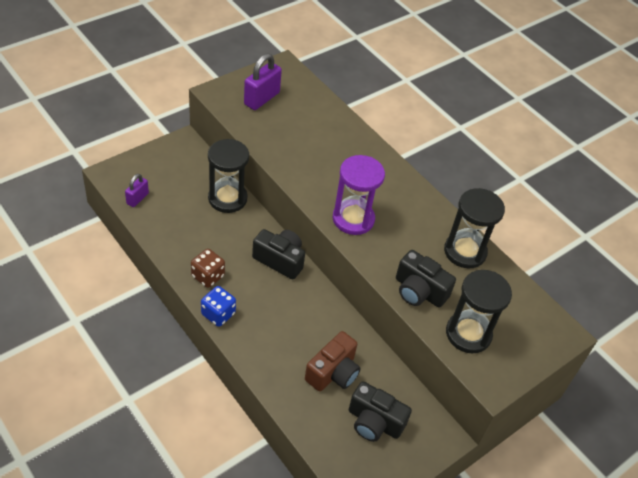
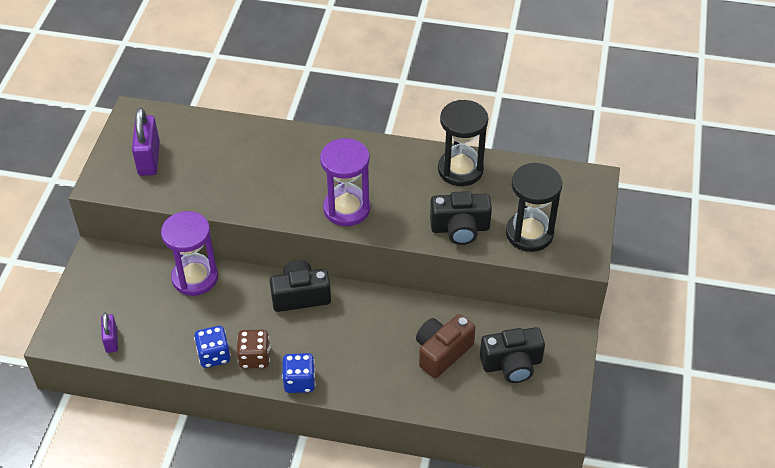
camera: 35 degrees left, 0 degrees up
black hourglass [208,139,249,213] -> purple hourglass [161,211,218,296]
brown camera [305,331,361,391] -> brown camera turned 135 degrees counterclockwise [416,314,476,378]
none -> blue dice [194,326,231,368]

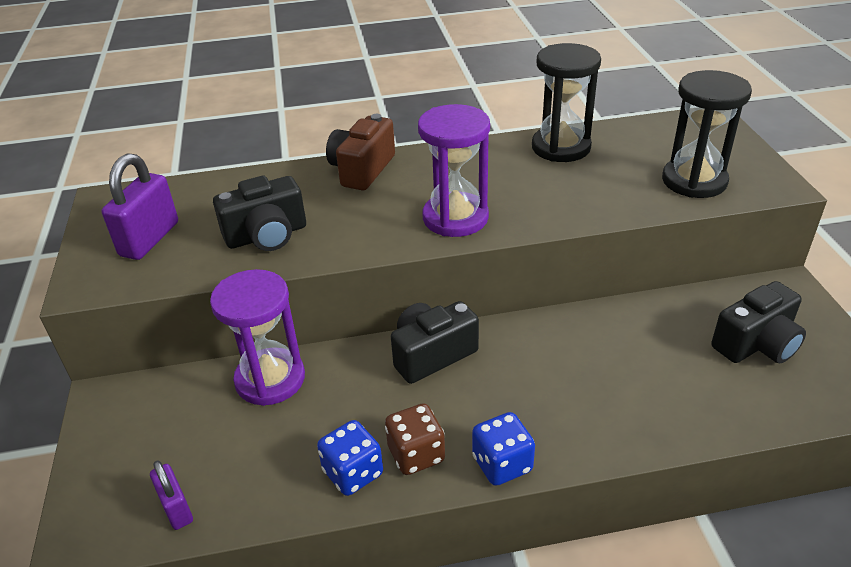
camera: 20 degrees left, 10 degrees down
purple padlock [132,108,160,176] -> purple padlock turned 45 degrees clockwise [102,153,178,260]
brown camera [416,314,476,378] -> brown camera moved to [326,114,395,190]
black camera [430,191,492,245] -> black camera moved to [213,176,306,251]

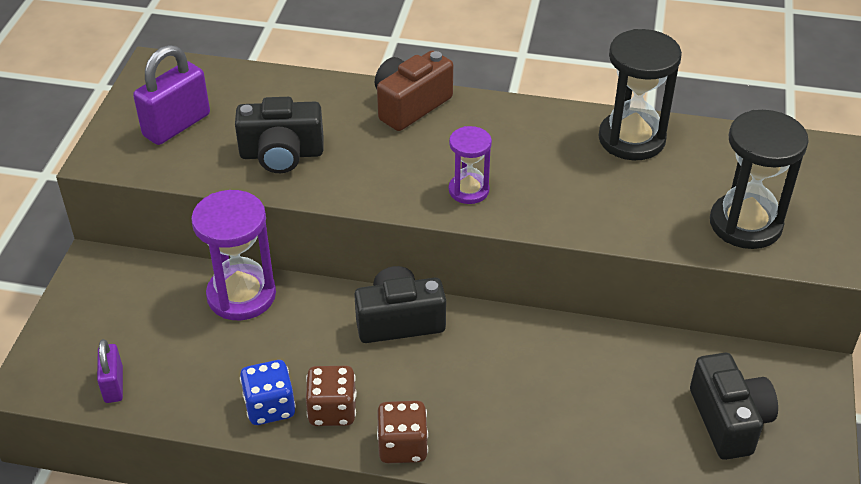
camera: 20 degrees right, 5 degrees up
purple hourglass [418,104,490,237] -> purple hourglass [449,126,492,204], size x0.58
blue dice [472,412,535,486] -> brown dice [377,401,428,463]
black camera [711,281,806,363] -> black camera turned 90 degrees counterclockwise [690,353,778,460]

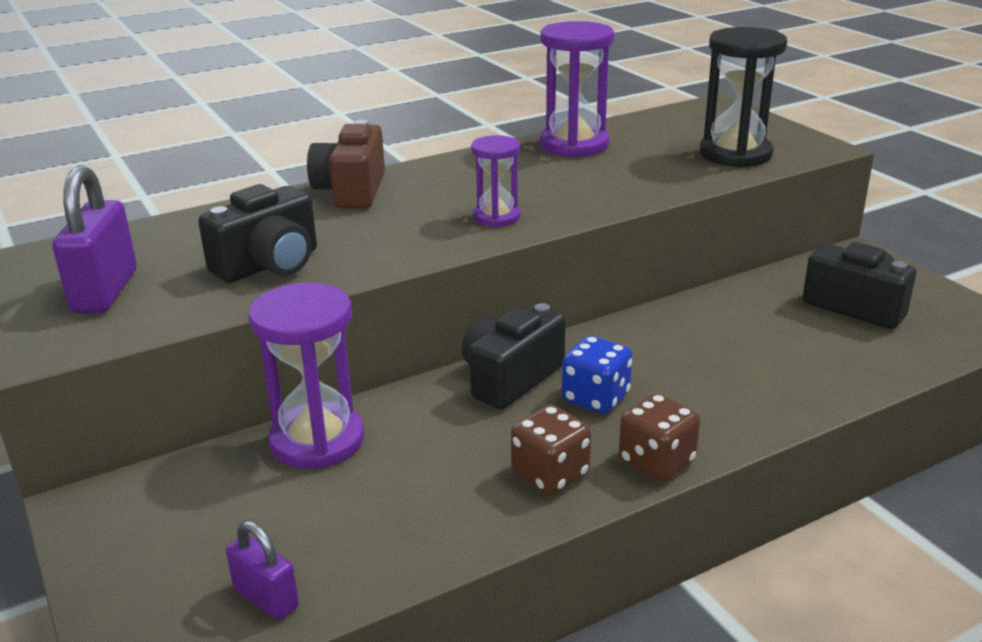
camera: 40 degrees left, 15 degrees down
blue dice [240,360,296,425] -> blue dice moved to [562,336,633,414]
black hourglass [598,29,682,160] -> purple hourglass [540,21,614,157]

